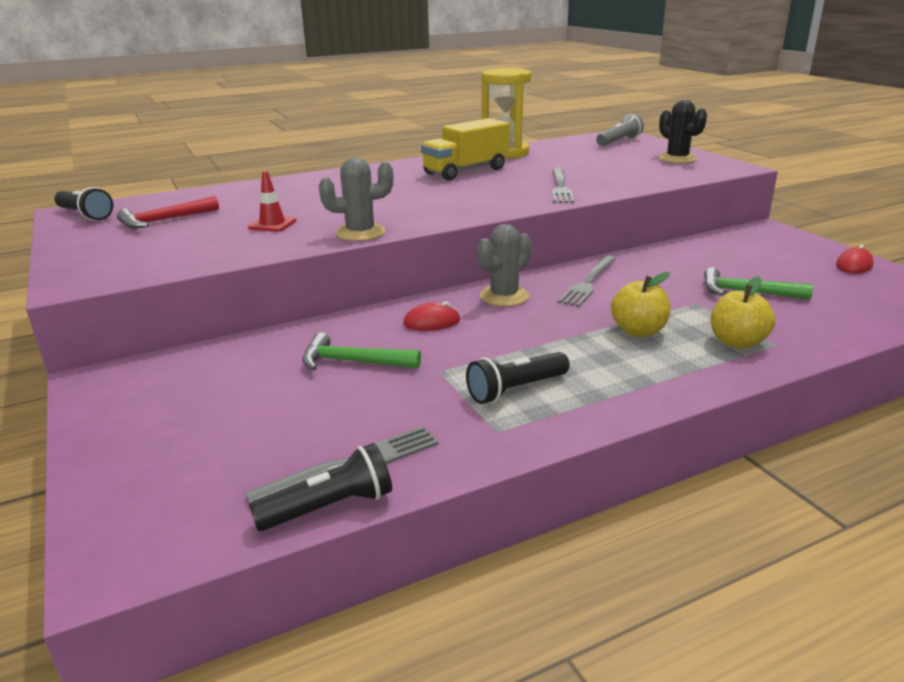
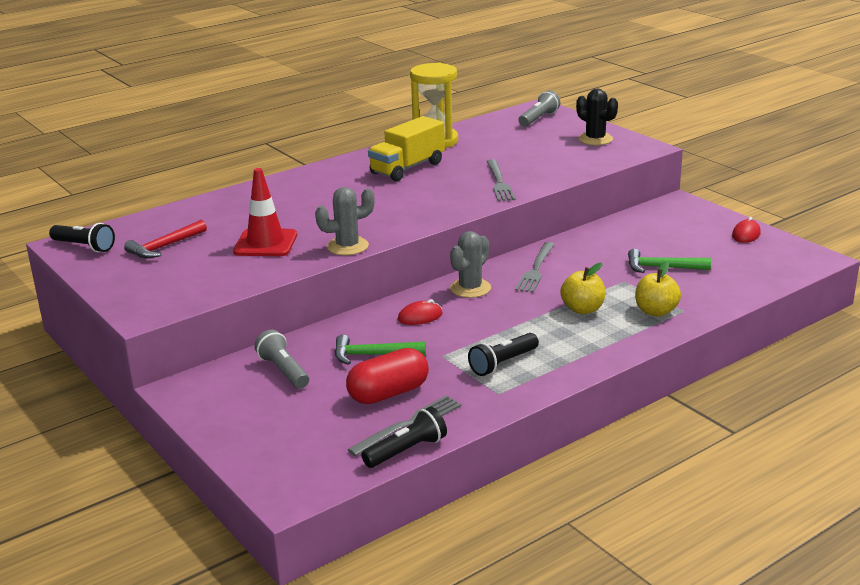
camera: 10 degrees left, 0 degrees up
red traffic cone [248,171,296,232] -> red traffic cone [233,168,297,256], size x1.71
none -> grey flashlight [254,330,309,389]
none -> red capsule [346,348,429,404]

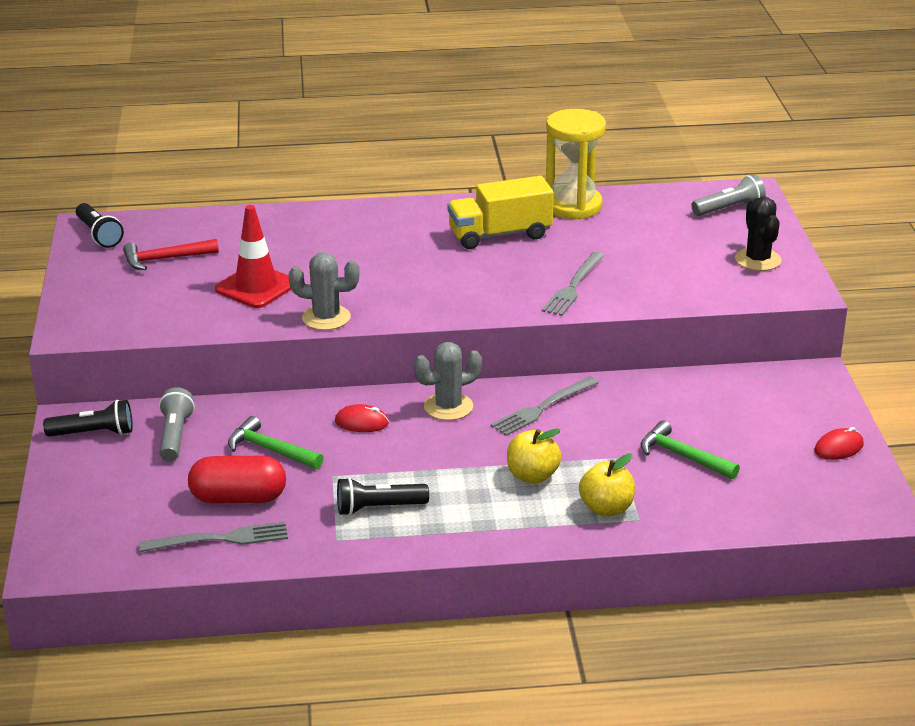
camera: 30 degrees right, 5 degrees up
black flashlight [361,407,447,468] -> black flashlight moved to [43,400,133,437]

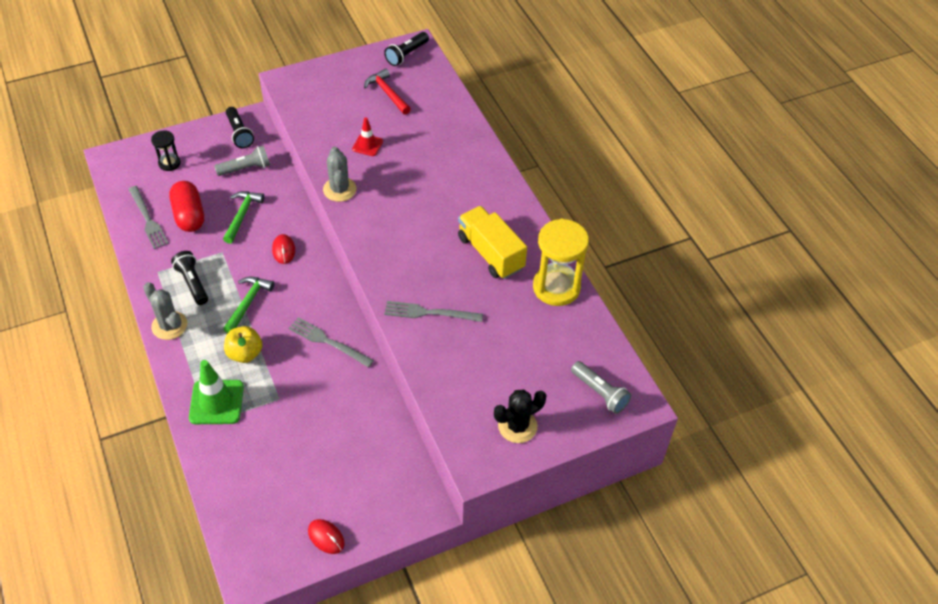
camera: 70 degrees right, 20 degrees up
red traffic cone [215,205,292,308] -> red traffic cone [352,117,383,156], size x0.58
grey cactus [414,342,482,420] -> grey cactus moved to [143,282,187,340]
yellow apple [579,453,635,517] -> green traffic cone [189,360,244,424]
green hammer [640,421,740,479] -> green hammer moved to [223,276,274,333]
none -> black hourglass [151,130,181,171]

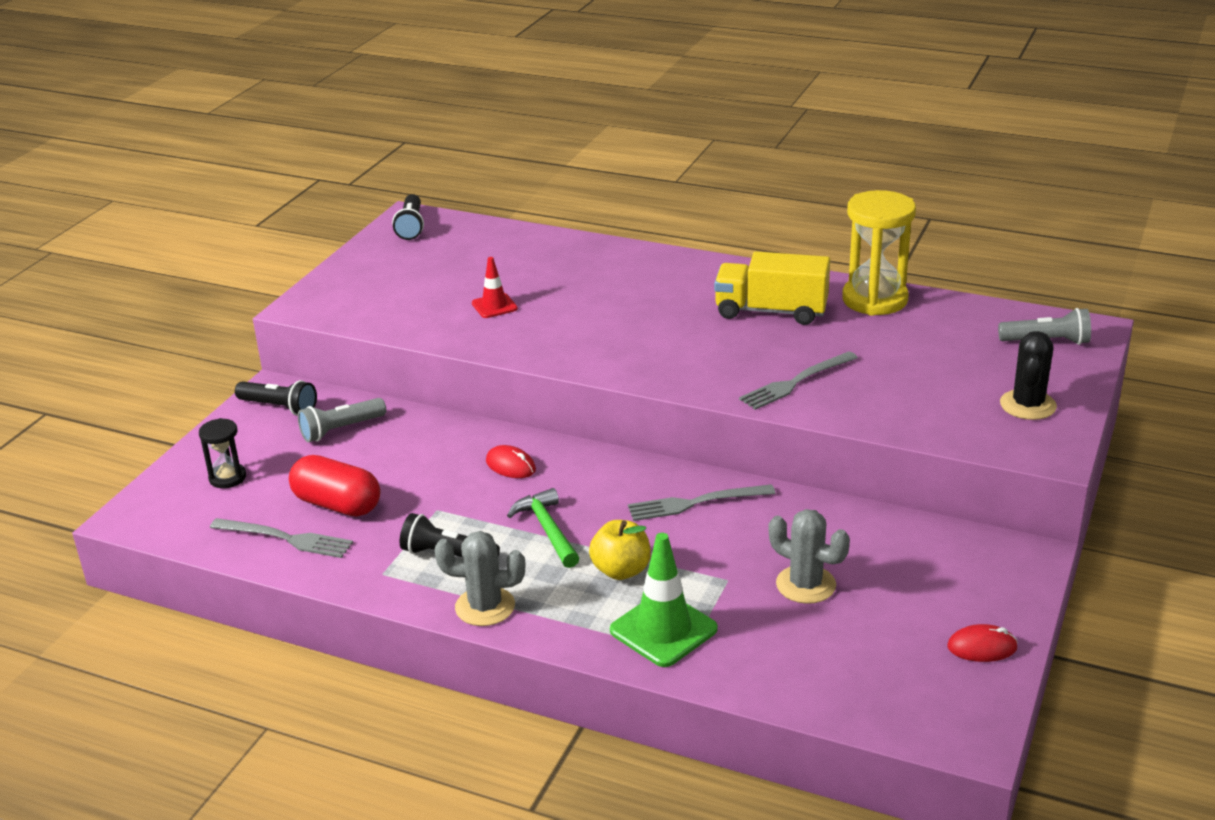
camera: 40 degrees left, 20 degrees down
grey flashlight [214,146,270,176] -> grey flashlight turned 150 degrees counterclockwise [298,398,386,442]
green hammer [223,191,265,244] -> none
grey cactus [323,147,357,202] -> grey cactus moved to [769,509,850,604]
red hammer [364,69,411,115] -> none

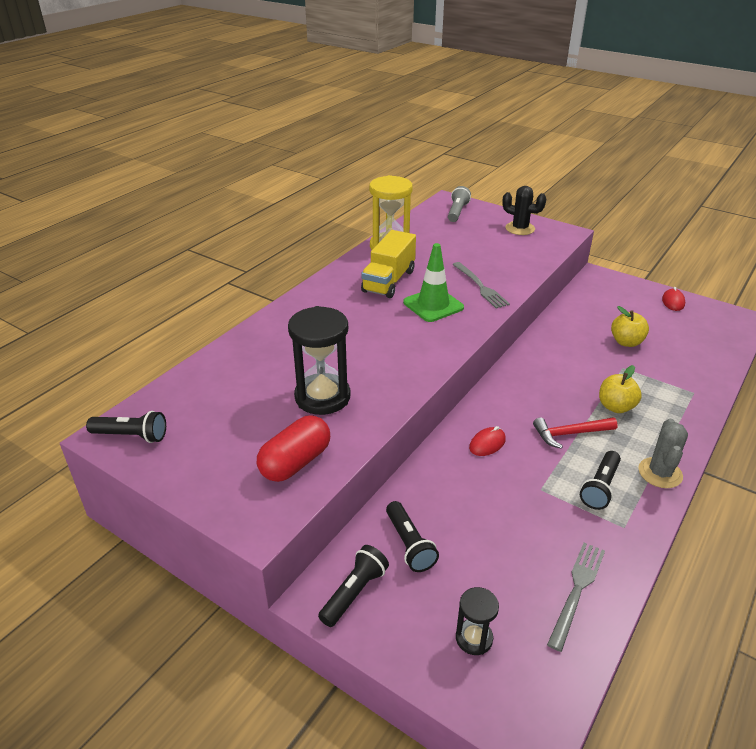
camera: 80 degrees left, 5 degrees up
red capsule [289,455,380,517] -> red capsule moved to [257,415,330,482]
grey flashlight [298,398,386,442] -> black flashlight [386,501,439,572]
red traffic cone [472,257,518,318] -> black hourglass [288,306,351,415]
green hammer [507,488,579,568] -> red hammer [533,417,618,449]
green traffic cone [610,533,718,667] -> green traffic cone moved to [403,243,464,322]
grey fork [628,484,775,521] -> none
grey cactus [769,509,850,604] -> yellow apple [611,306,649,347]

